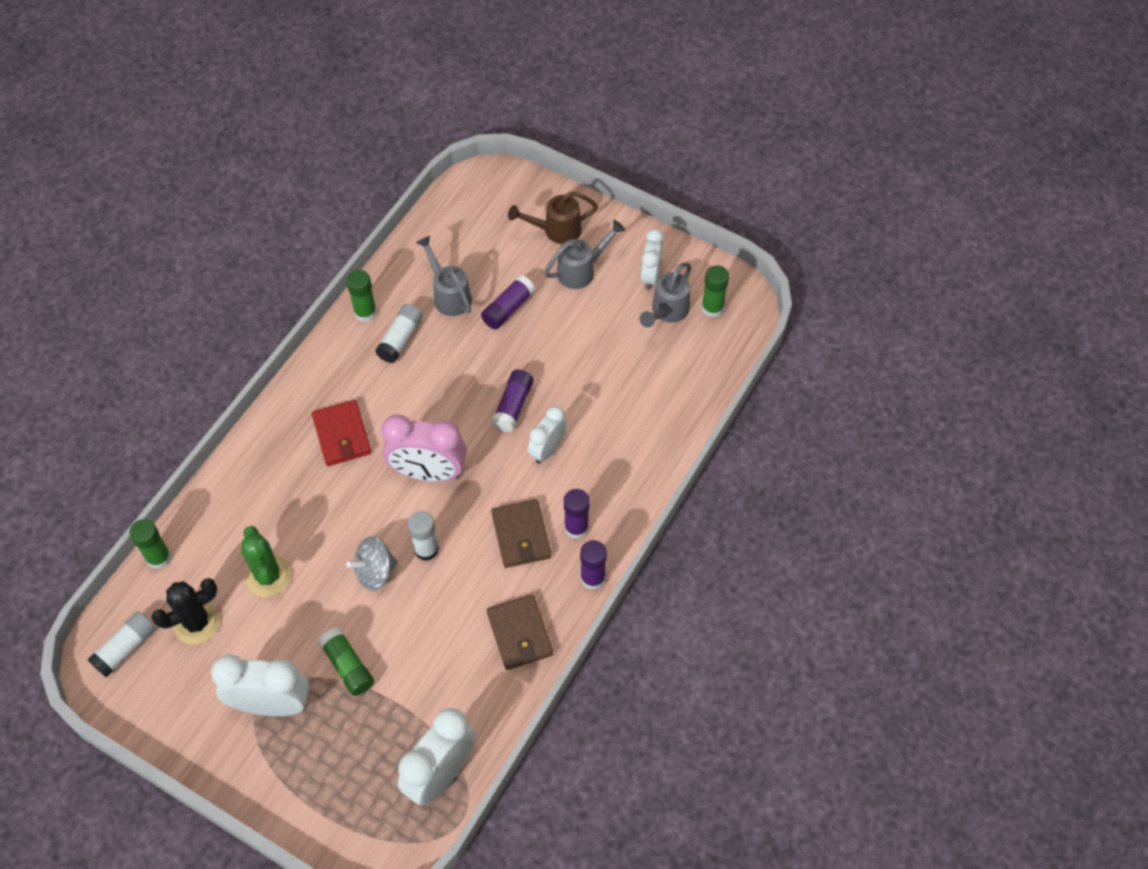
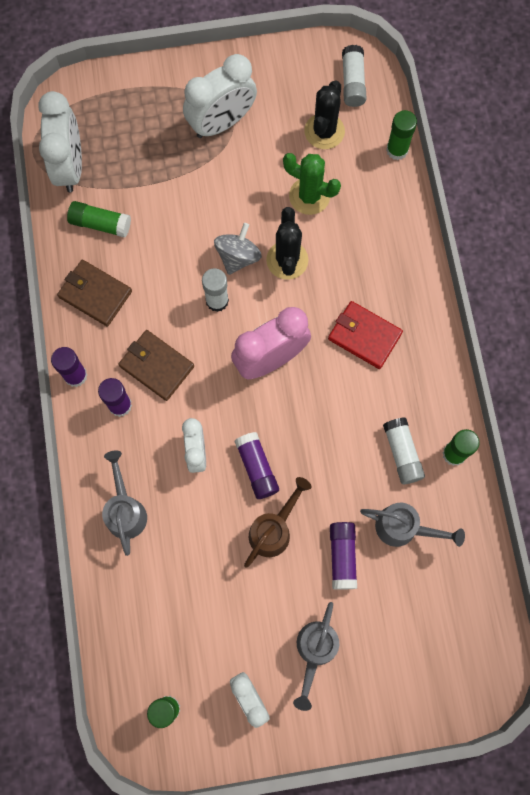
camera: 140 degrees right, 15 degrees up
green glue stick [318,628,374,696] -> green glue stick moved to [67,201,131,237]
brown watering can [508,191,598,244] -> brown watering can moved to [244,477,312,568]
grey watering can [640,262,692,327] -> grey watering can moved to [102,450,147,556]
none -> black cactus [266,207,308,280]

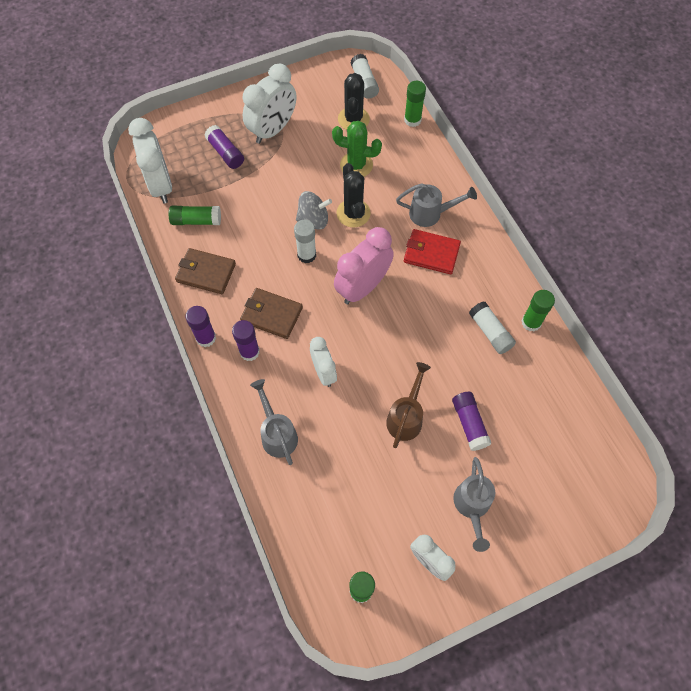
camera: 15 degrees left, 10 degrees down
grey spinning top [214,223,262,275] -> grey spinning top turned 75 degrees clockwise [296,191,332,229]
purple glue stick [234,432,279,499] -> purple glue stick moved to [204,125,244,169]
grey watering can [360,503,465,547] -> grey watering can moved to [396,183,477,227]

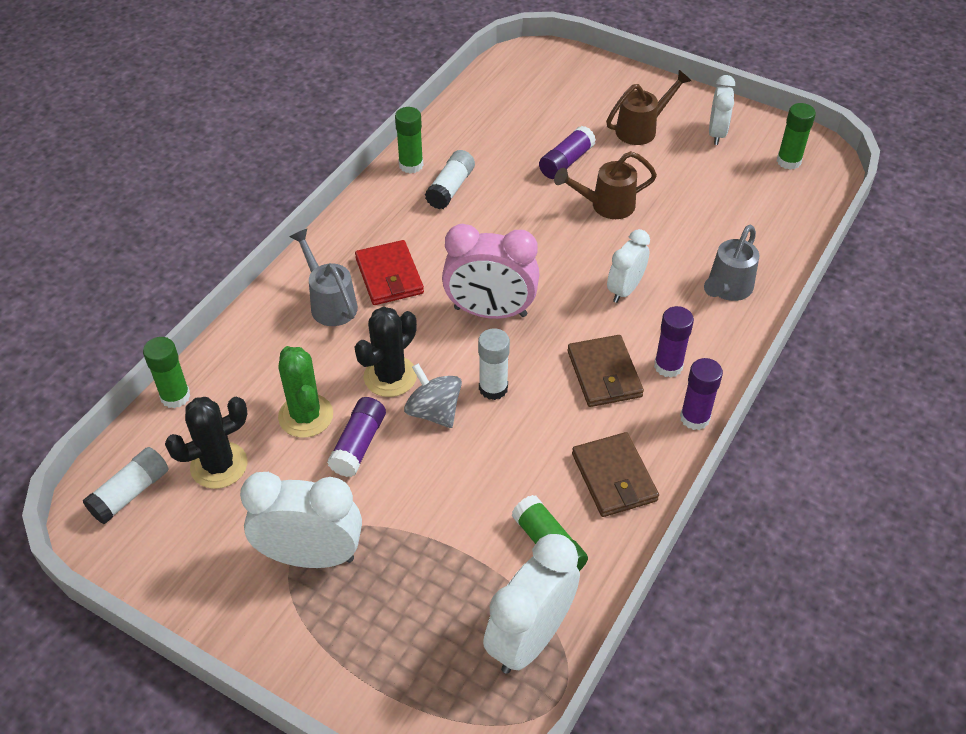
camera: 125 degrees left, 15 degrees down
purple glue stick [204,125,244,169] -> purple glue stick moved to [327,397,386,477]
grey watering can [453,457,495,552] -> brown watering can [606,70,691,145]

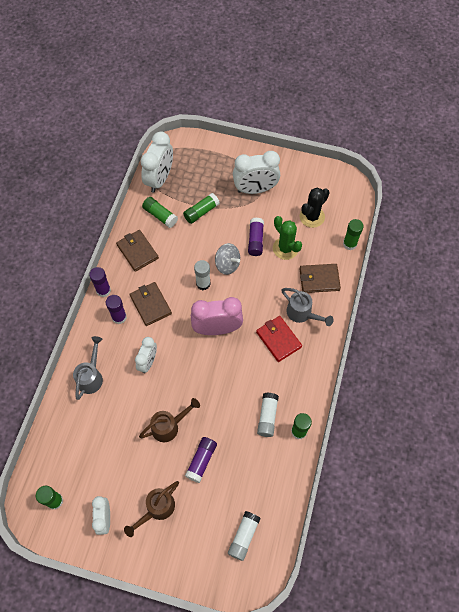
camera: 165 degrees right, 15 degrees up
white glue stick [82,447,168,524] -> white glue stick moved to [228,511,261,561]
black cactus [354,307,417,397] -> none
none -> green glue stick [183,193,220,224]
none -> brown wallet [300,264,341,293]

